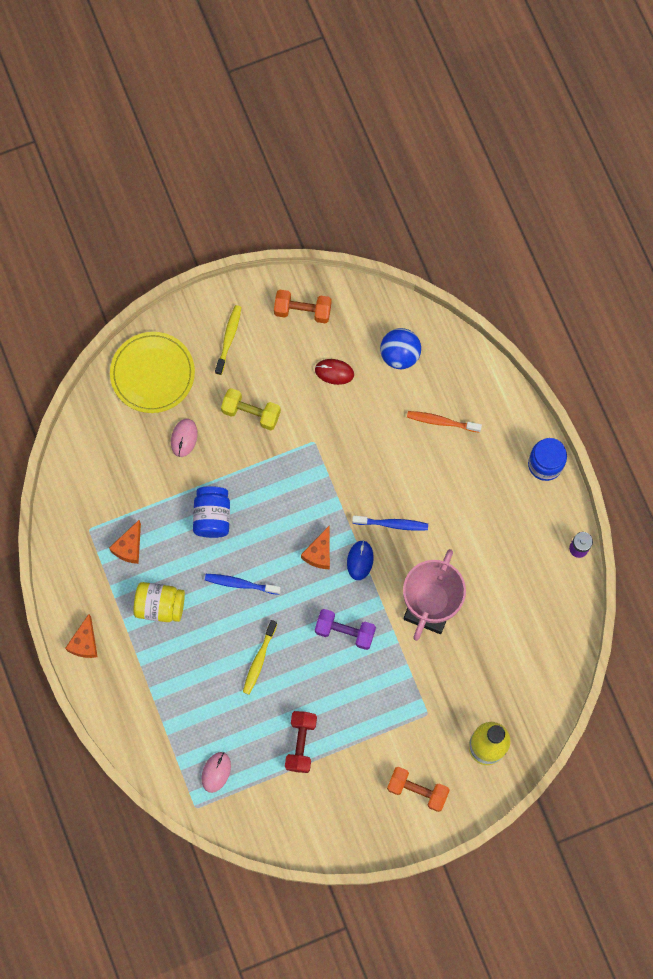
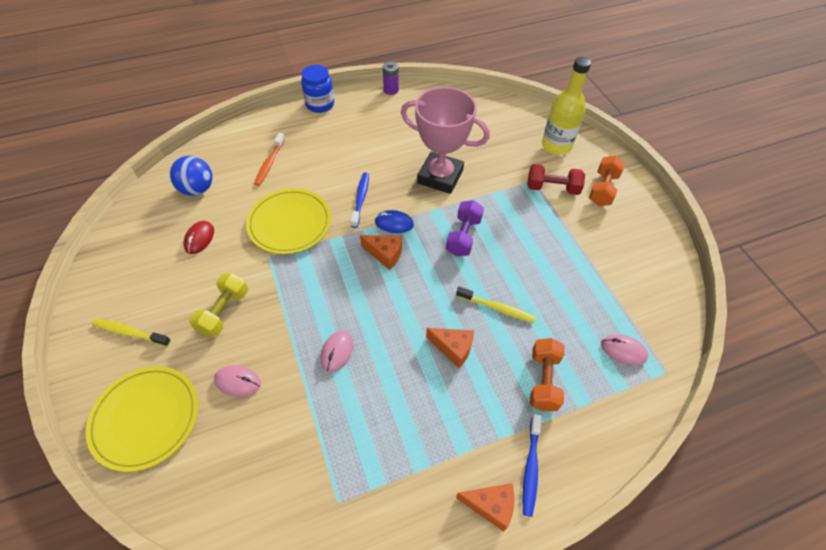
camera: 90 degrees left, 20 degrees down
orange cheese [109,520,141,564] -> orange cheese moved to [426,328,474,368]
yellow jar [133,582,185,622] -> none
blue jar [193,486,230,538] -> pink mouse [321,330,353,372]
blue toothbrush [205,574,281,595] -> blue toothbrush moved to [522,414,542,517]
orange dumbbell [274,290,331,324] -> orange dumbbell moved to [530,338,565,411]
red dumbbell [285,711,317,773] -> red dumbbell moved to [527,164,585,195]
none -> yellow plate [246,188,331,254]

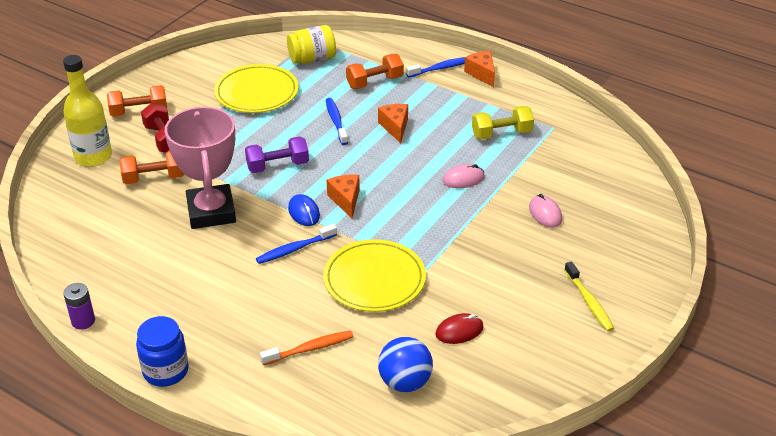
camera: 125 degrees left, 15 degrees down
yellow plate [86,366,198,472] -> yellow plate moved to [214,64,299,113]
yellow dumbbell [189,273,248,337] -> yellow dumbbell moved to [472,106,534,140]
yellow toothbrush [456,287,536,323] -> blue toothbrush [326,98,348,145]
pink mouse [601,334,648,365] -> yellow jar [287,25,336,64]
none -> orange dumbbell [119,151,184,185]

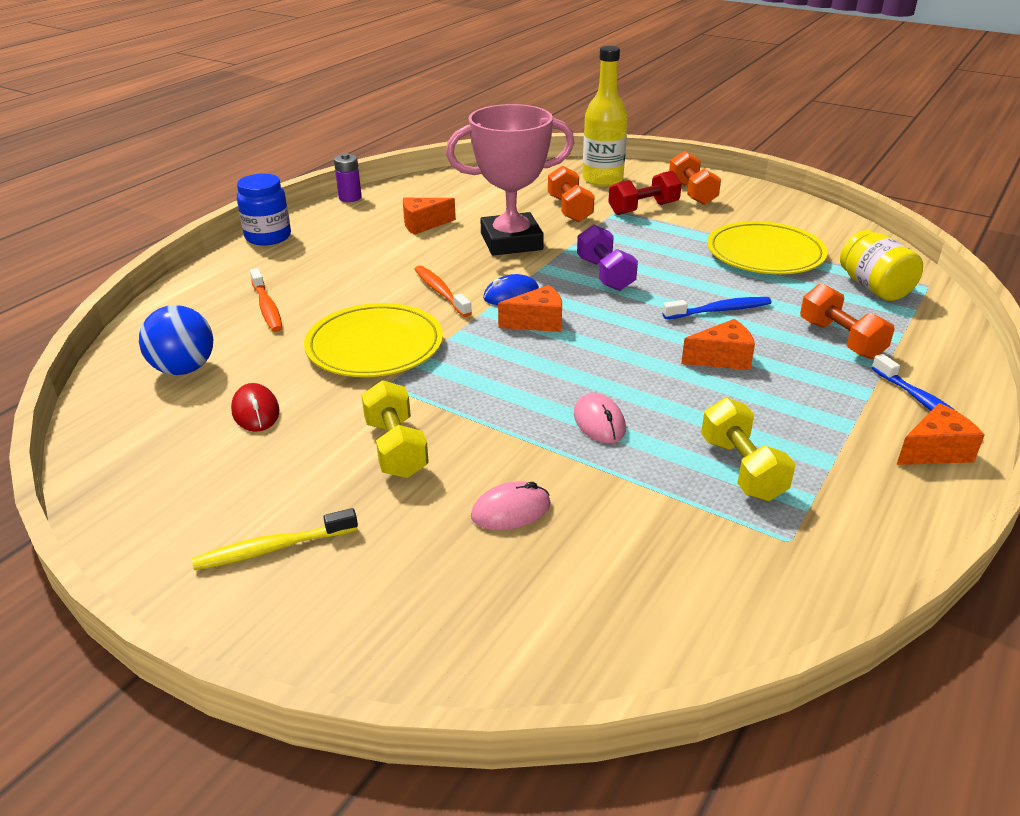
camera: 90 degrees right, 5 degrees down
blue toothbrush [256,224,337,264] -> orange toothbrush [414,266,472,317]
none -> yellow dumbbell [361,380,429,478]
none -> orange cheese [403,198,456,235]

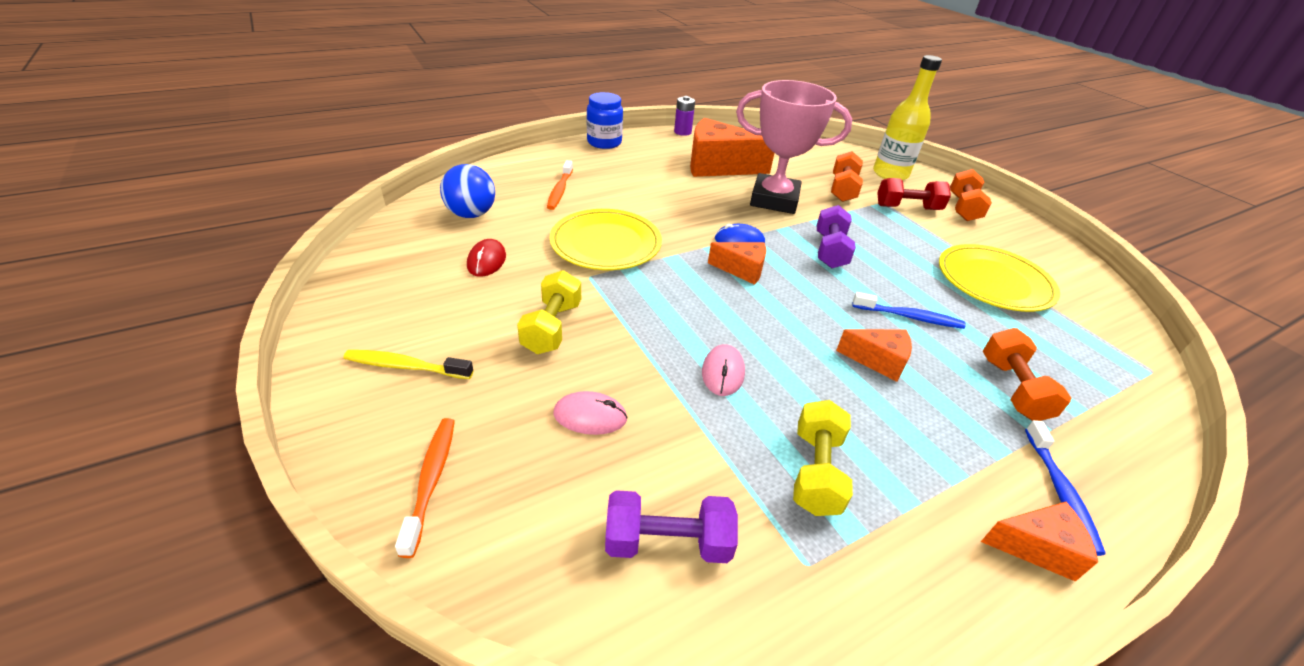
camera: 25 degrees right, 5 degrees up
orange cheese [403,198,456,235] -> orange cheese [690,118,774,177], size x1.91
orange toothbrush [414,266,472,317] -> orange toothbrush moved to [395,418,455,558]
yellow jar [840,230,923,301] -> none
none -> purple dumbbell [605,490,738,563]

